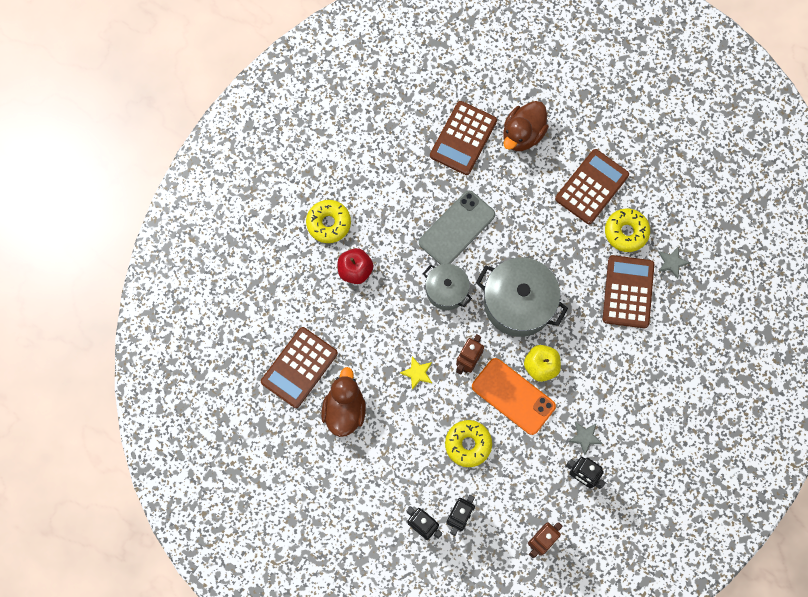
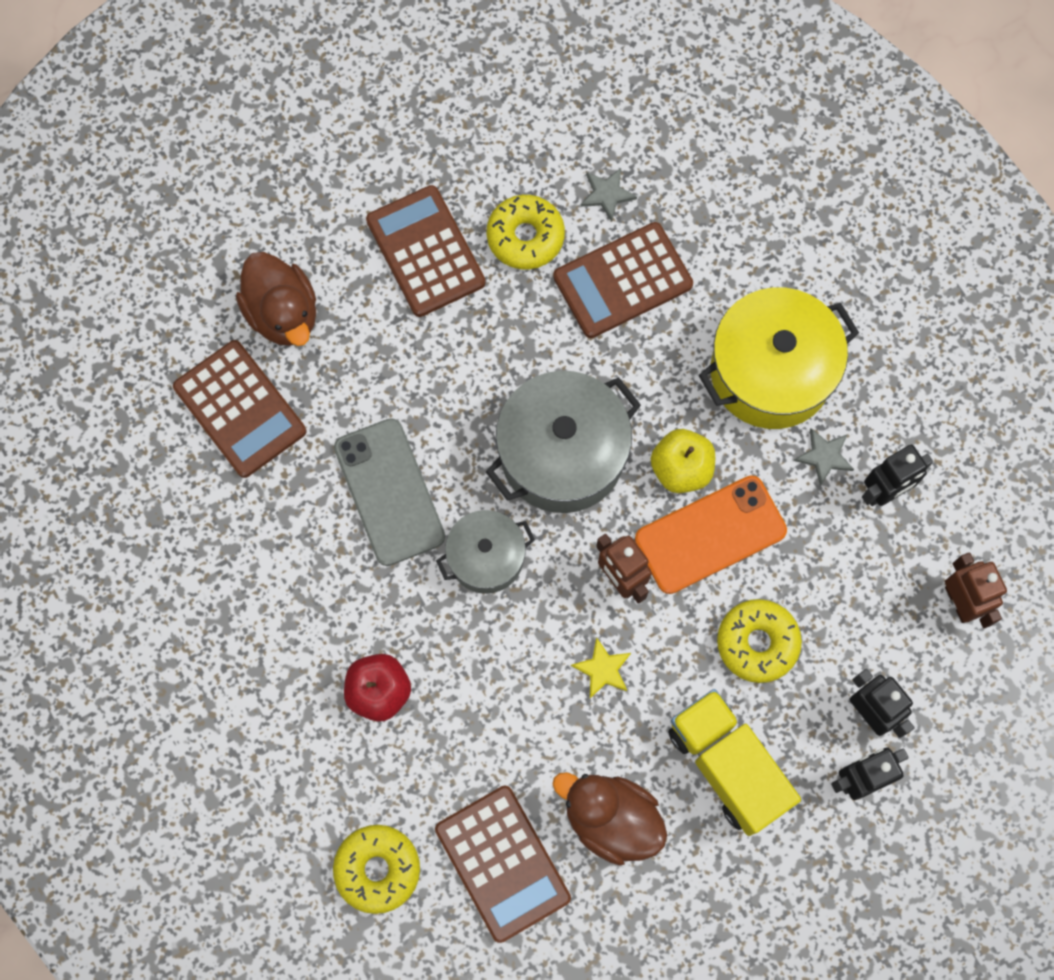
camera: 65 degrees left, 0 degrees up
yellow donut [306,200,351,243] -> yellow donut moved to [333,825,420,914]
brown calculator [603,255,654,328] -> brown calculator turned 60 degrees counterclockwise [553,222,693,338]
none -> yellow truck [668,689,801,836]
none -> yellow pot [699,287,859,429]

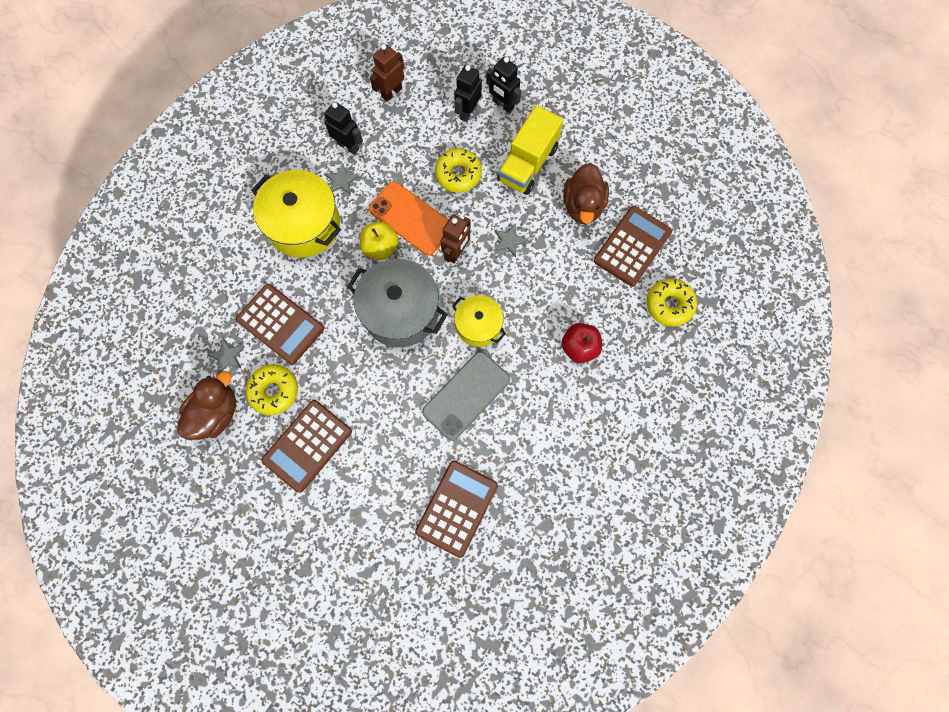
camera: 115 degrees left, 0 degrees up
brown duck [236,252,316,346] -> brown duck moved to [177,371,236,440]
grey pot [436,510,535,594] -> yellow pot [452,295,506,347]
yellow star [571,637,631,698] -> grey star [495,224,528,257]

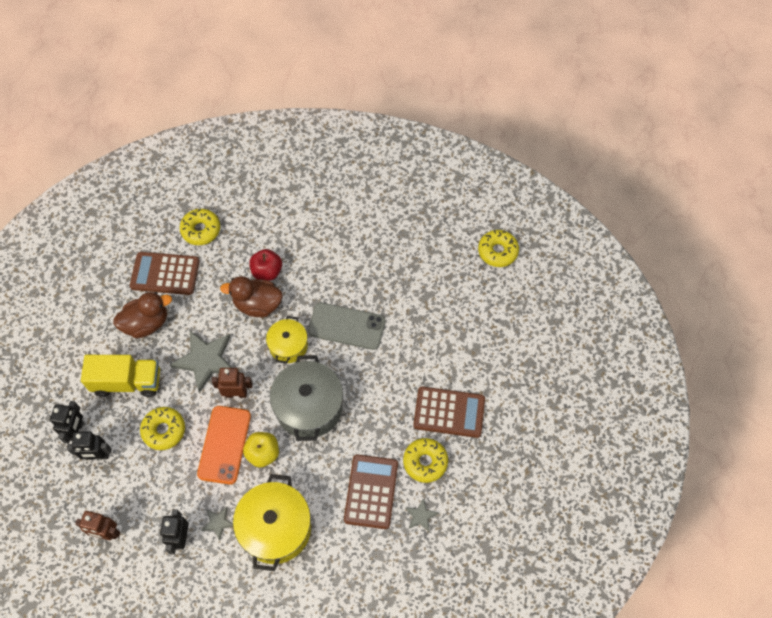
camera: 120 degrees left, 10 degrees down
brown duck [177,371,236,440] -> brown duck moved to [220,276,283,317]
brown calculator [415,461,498,558] -> none
grey star [495,224,528,257] -> grey star [170,331,232,393], size x2.10
none -> yellow donut [478,230,519,267]

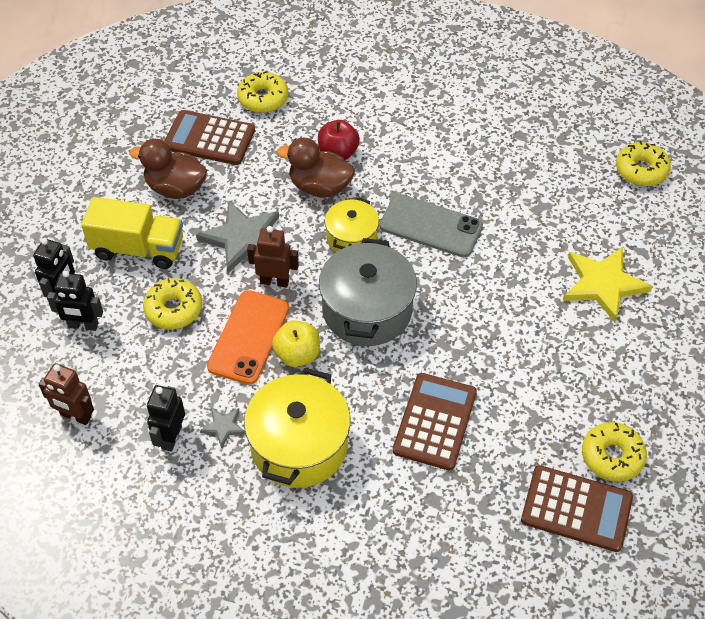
camera: 10 degrees right, 10 degrees down
brown duck [113,292,172,338] -> brown duck turned 150 degrees counterclockwise [129,139,207,199]
yellow donut [403,438,448,483] -> yellow donut moved to [582,422,647,482]
grey star [405,498,438,532] -> none
brown calculator [413,386,485,438] -> brown calculator moved to [521,465,633,552]
none -> yellow star [563,247,653,322]

